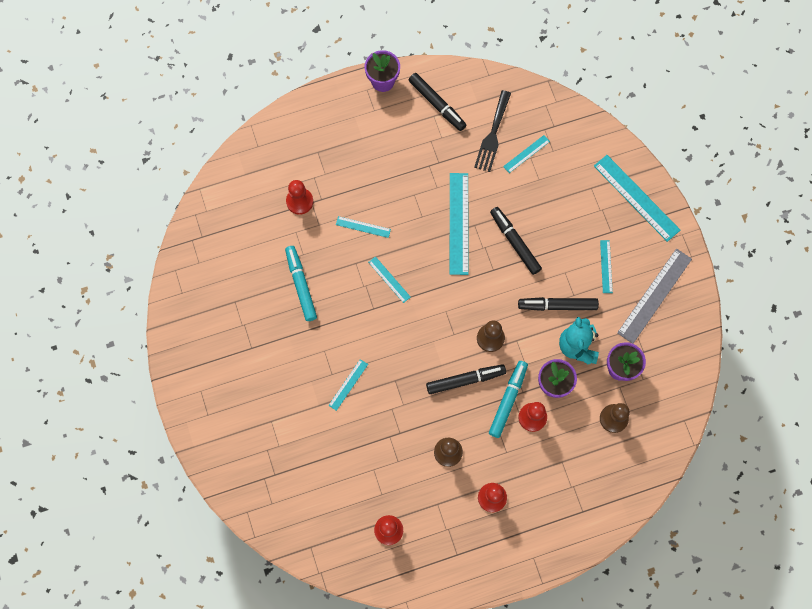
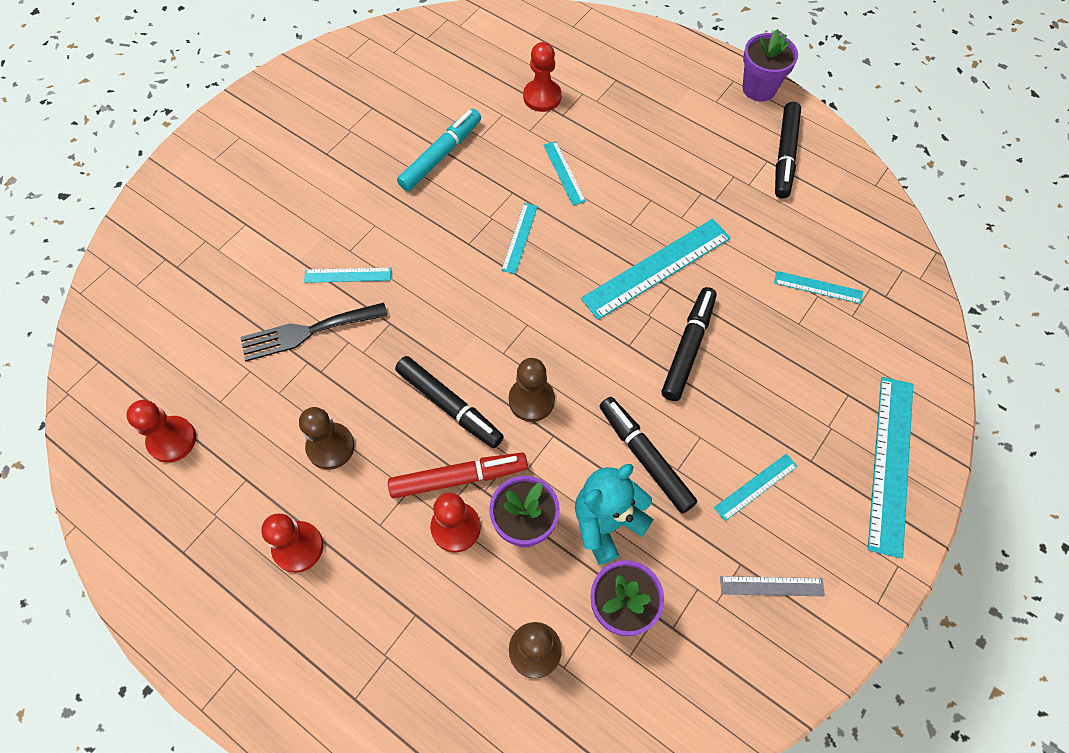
camera: 55 degrees right, 10 degrees down
black fork [474,90,511,172] -> black fork moved to [241,303,388,361]
turquoise marker [489,361,528,438] -> red marker [388,453,528,498]
grey ruler [617,248,692,344] -> grey ruler [720,576,825,596], size x0.51

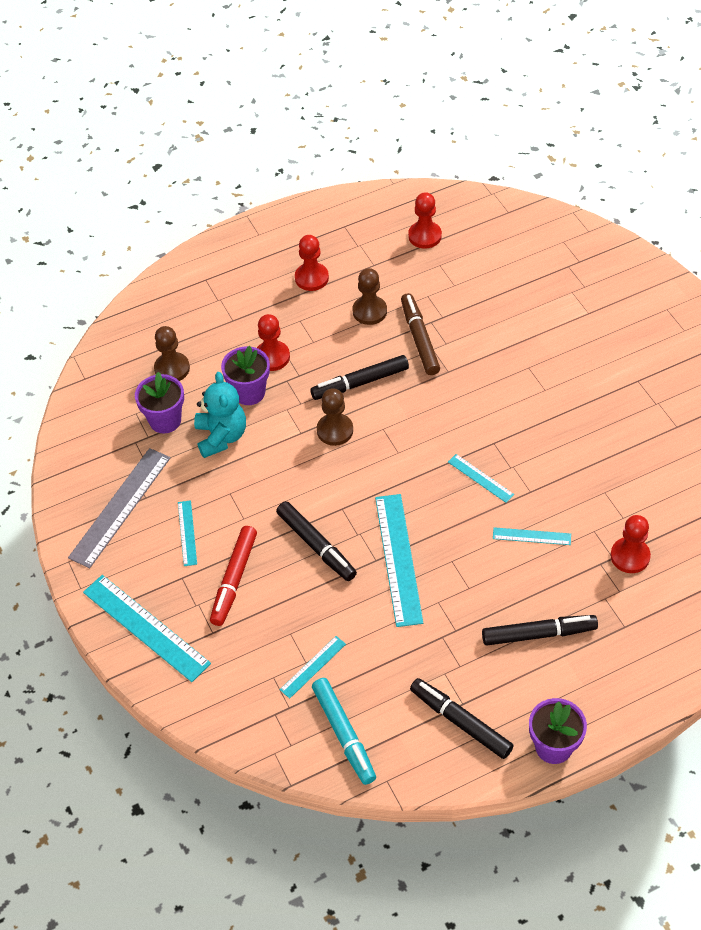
camera: 120 degrees right, 10 degrees down
black fork [241,303,388,361] -> none
turquoise ruler [304,268,391,283] -> none
red marker [388,453,528,498] -> red marker moved to [210,526,257,626]
turquoise marker [397,109,481,191] -> turquoise marker moved to [312,678,376,785]
black marker [600,397,697,513] -> black marker moved to [482,615,598,646]
grey ruler [720,576,825,596] -> grey ruler [68,448,170,568], size x1.96
none -> brown marker [401,293,440,375]

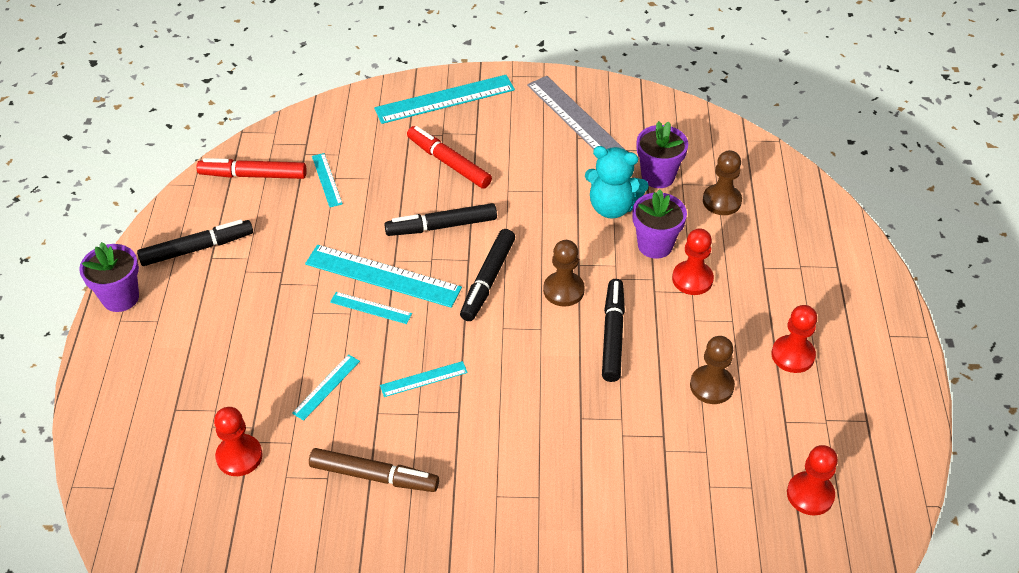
camera: 115 degrees right, 5 degrees down
turquoise ruler [178,500,197,566] -> turquoise ruler moved to [330,292,412,324]
turquoise marker [312,678,376,785] -> red marker [196,158,307,179]
brown marker [401,293,440,375] -> brown marker moved to [309,448,439,492]
black marker [482,615,598,646] -> black marker moved to [460,229,515,321]

